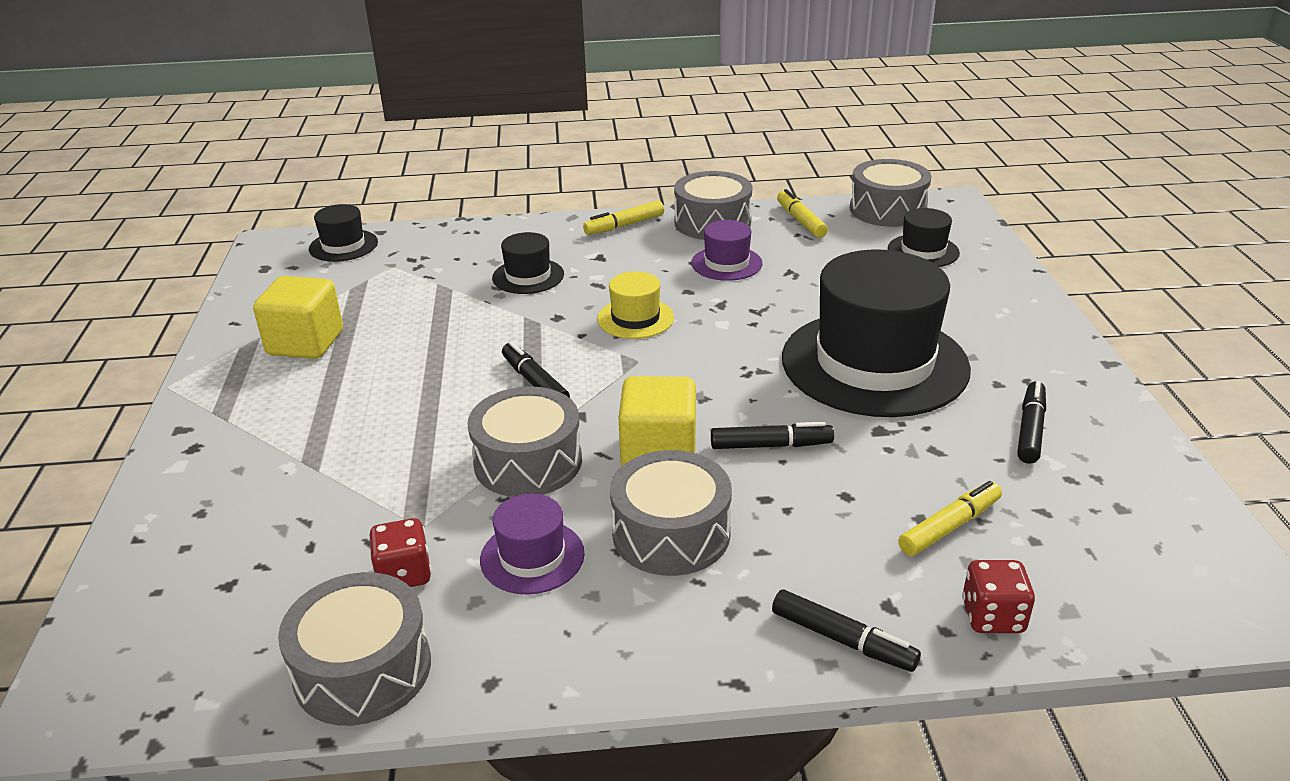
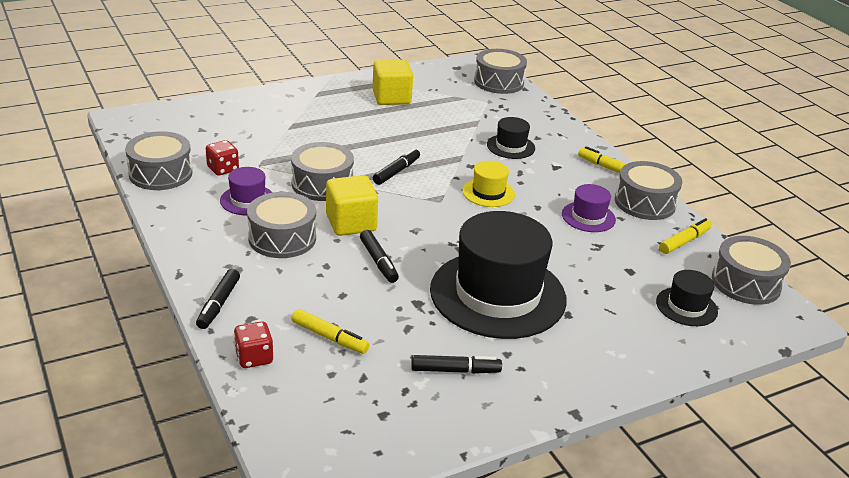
camera: 65 degrees right, 0 degrees up
black hat [309,204,378,262] -> grey drum [474,49,527,94]

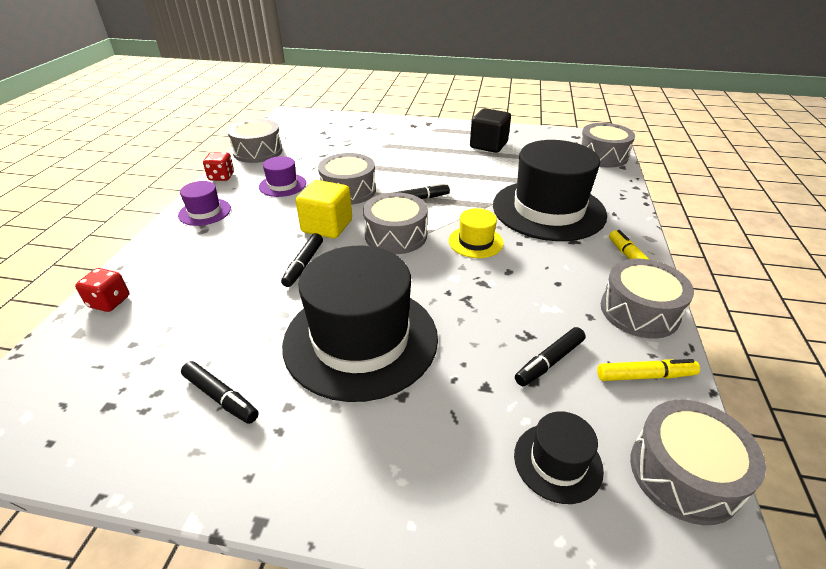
camera: 40 degrees right, 5 degrees up
black marker [196,269,240,329] -> black marker moved to [515,327,586,386]
red dice [206,140,239,175] -> red dice moved to [203,152,234,181]
grey drum [247,192,316,258] -> grey drum moved to [363,192,428,254]
yellow marker [291,309,369,354] -> none
yellow cube [372,59,413,105] -> black cube [470,108,511,153]
black hat [487,117,535,159] -> black hat [493,140,607,241], size x2.23
purple hat [562,184,616,232] -> purple hat moved to [178,181,231,226]

